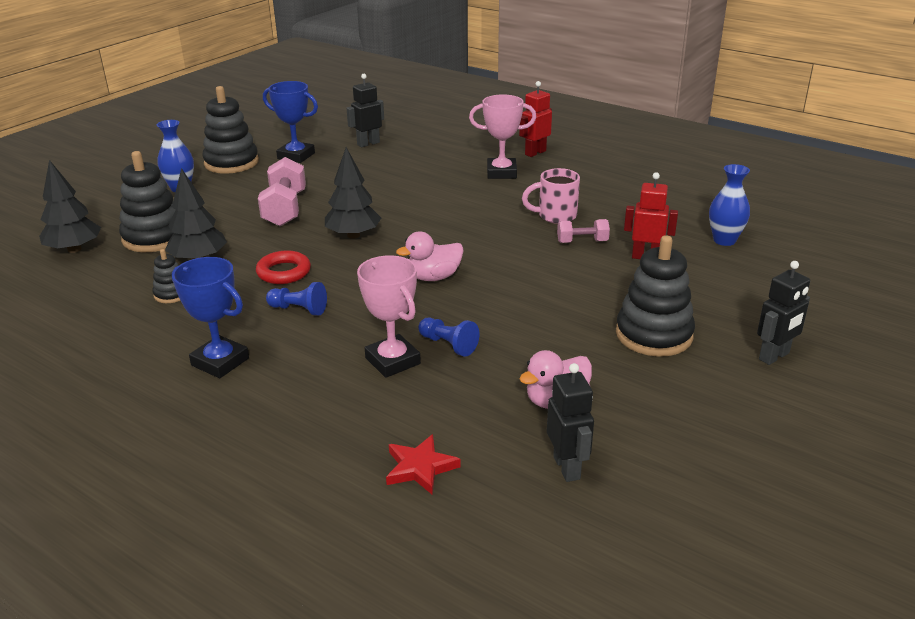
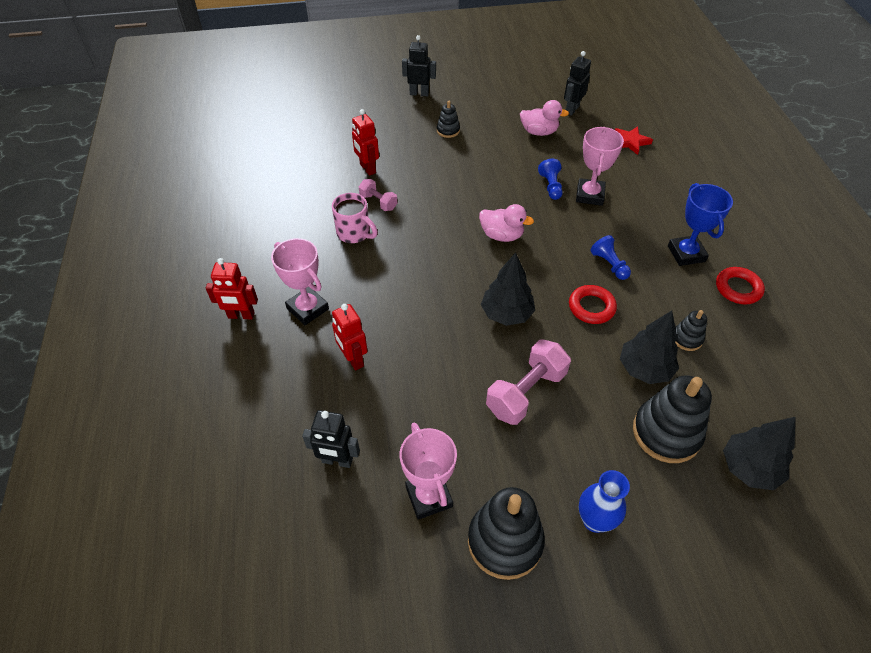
camera: 135 degrees left, 20 degrees up
blue trophy [263,81,318,163] -> pink trophy [400,423,457,520]
black stacking toy [616,235,695,357] -> black stacking toy [437,101,460,138], size x0.50
blue vase [709,164,750,246] -> none
none -> red robot [332,304,368,370]
none -> red ring [716,267,765,304]

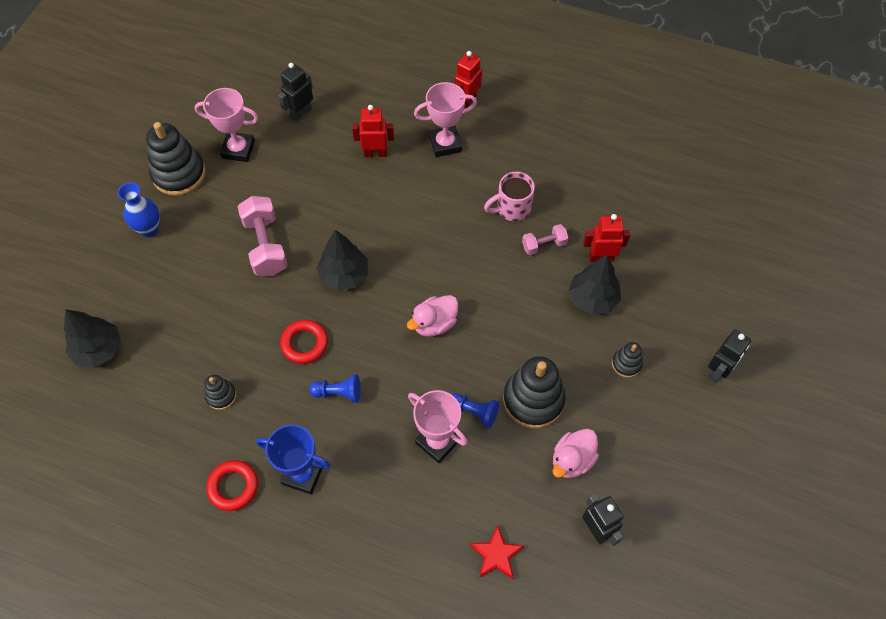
camera: 120 degrees right, 10 degrees up
black tree [620,311,679,384] -> black tree moved to [568,255,621,315]
black stacking toy [633,375,712,463] -> black stacking toy moved to [503,356,565,428]

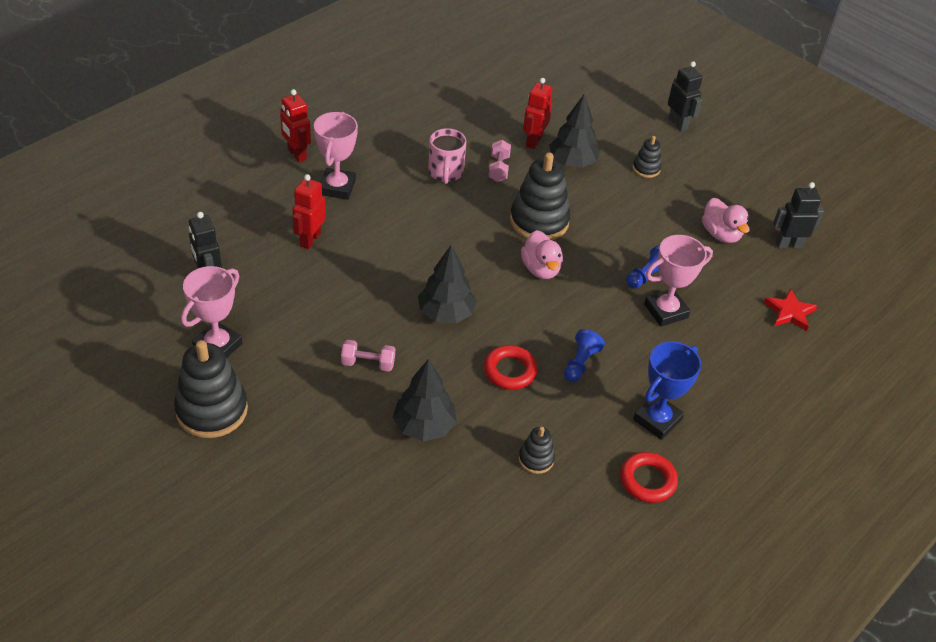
camera: 70 degrees left, 15 degrees down
black tree [64,309,121,368] -> black tree moved to [392,359,457,441]
blue vase [118,182,160,237] -> none
pink dumbbell [237,196,288,276] -> pink dumbbell [341,340,395,372], size x0.56
black stacking toy [503,356,565,428] -> black stacking toy moved to [510,152,570,240]

